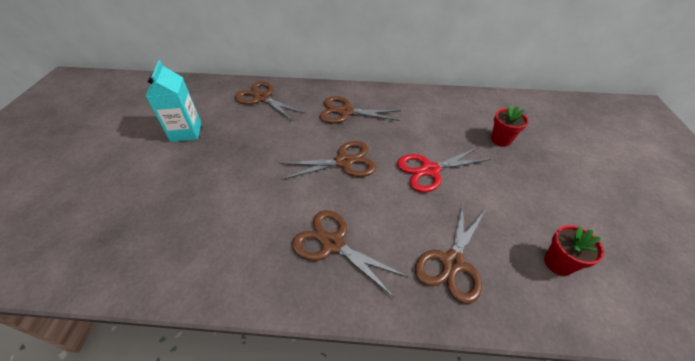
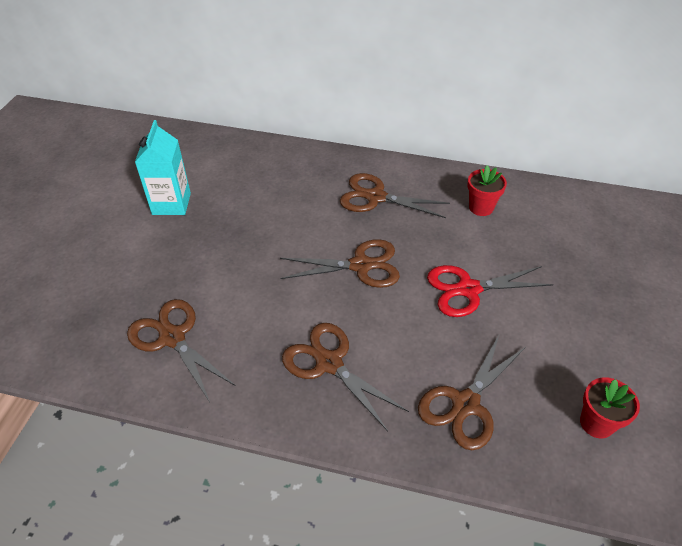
camera: 10 degrees right, 0 degrees up
brown scissors [235,81,306,121] -> brown scissors moved to [127,299,236,402]
red flower pot [491,105,528,147] -> red flower pot moved to [467,165,507,216]

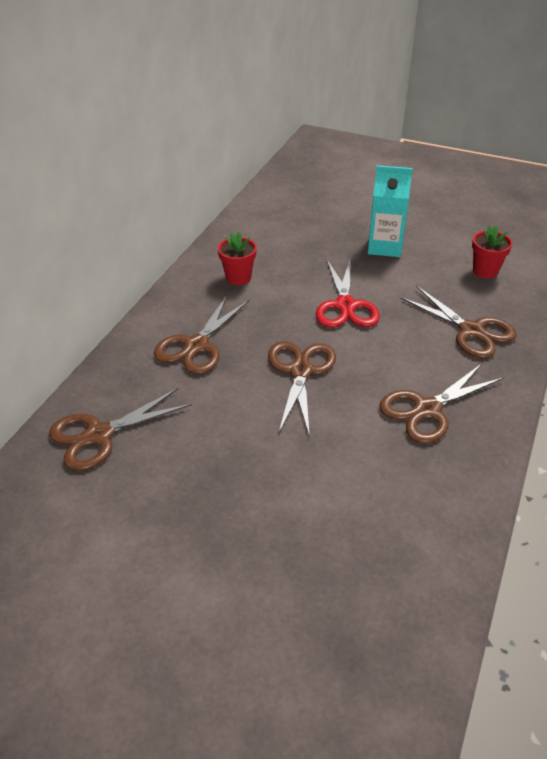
camera: 80 degrees left, 5 degrees down
brown scissors [127,299,236,402] -> brown scissors moved to [49,388,192,471]
turquoise carton [135,120,191,215] -> turquoise carton moved to [368,165,413,257]

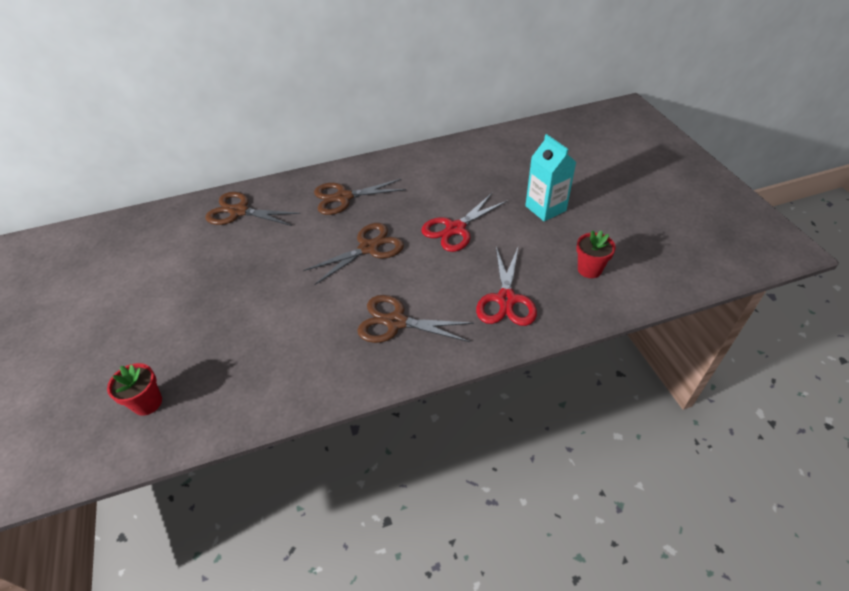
camera: 50 degrees right, 5 degrees up
red flower pot [218,232,257,285] -> red flower pot moved to [107,363,162,416]
brown scissors [400,286,517,358] -> red scissors [476,247,537,326]

